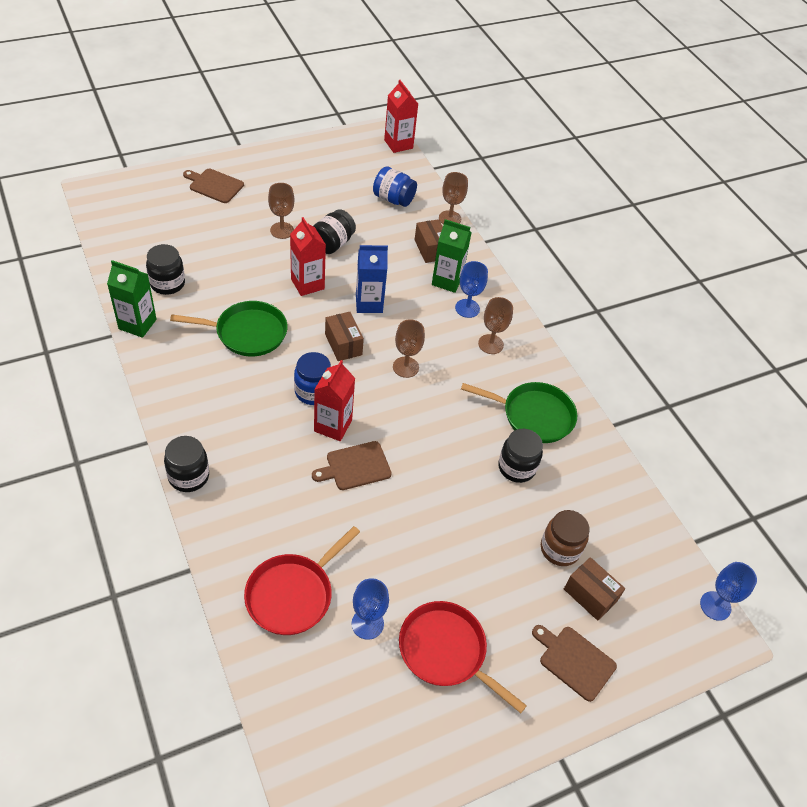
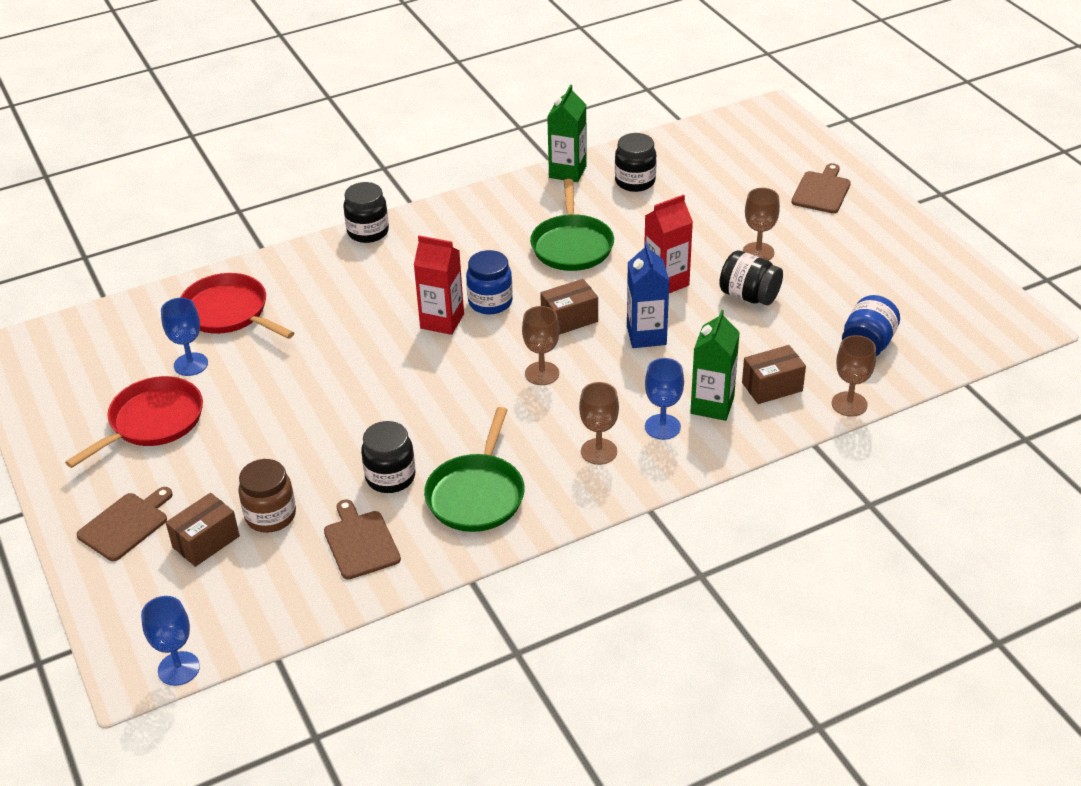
camera: 95 degrees right, 10 degrees down
brown cutting board [312,441,392,490] -> brown cutting board moved to [324,499,401,580]
red carton [384,80,418,153] -> none

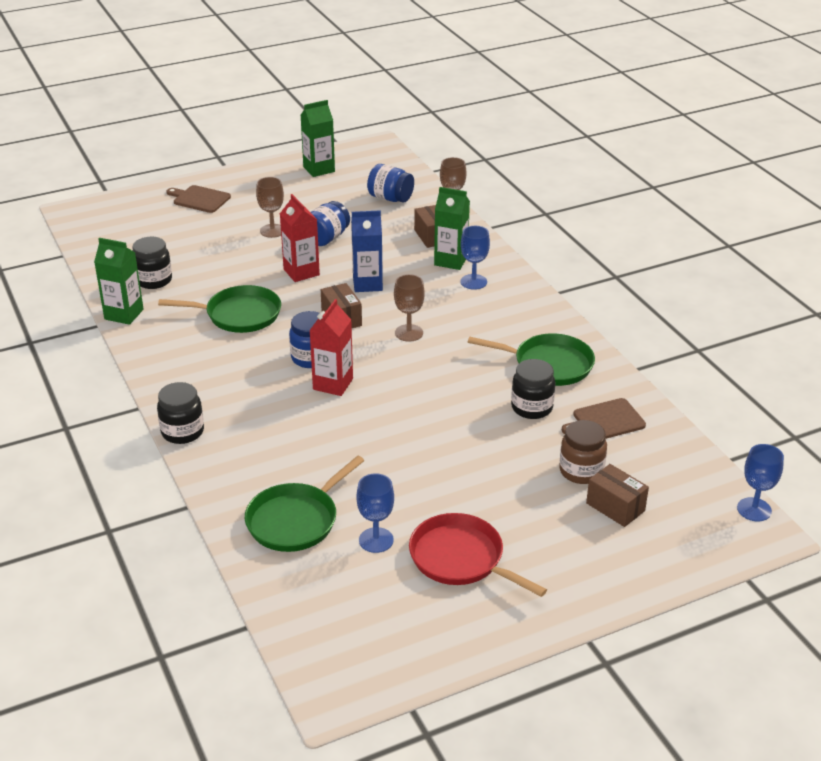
camera: 90 degrees left, 5 degrees down
brown cutting board [77,487,173,561] -> none
red pan [180,273,294,339] -> green pan [245,456,364,552]
brown goblet [579,382,619,465] -> none
black jar [719,250,783,305] -> blue jar [311,201,350,246]
none -> green carton [300,100,335,177]

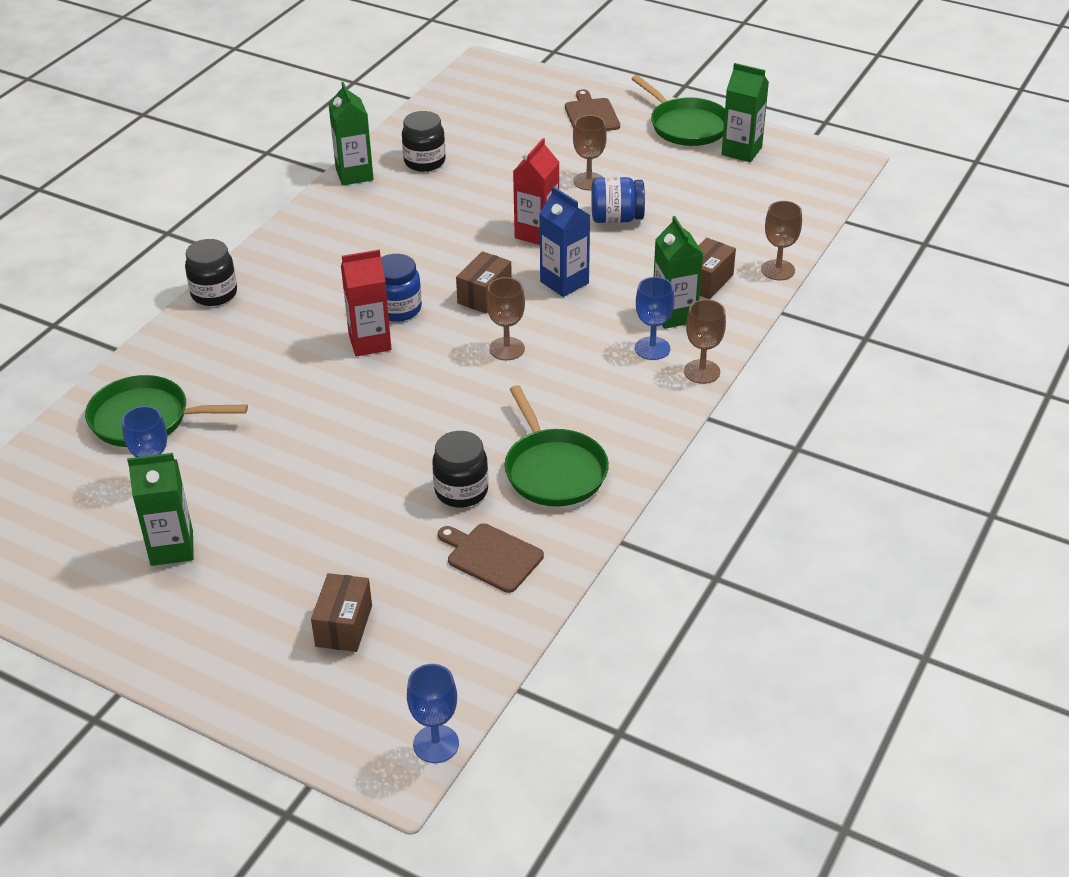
camera: 55 degrees right, 5 degrees up
green pan [158,285,281,333] -> green pan moved to [631,75,725,146]
blue jar [367,164,414,203] -> none
red pan [409,513,547,597] -> green carton [127,453,194,566]
brown jar [559,420,607,484] -> none
none -> brown goblet [684,299,726,384]

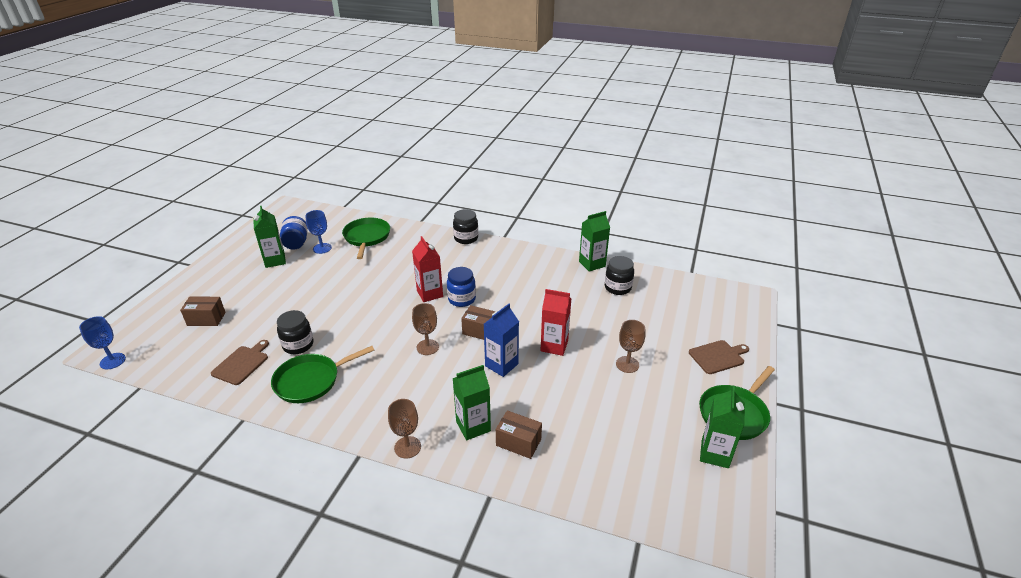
camera: 80 degrees right, 5 degrees down
blue jar [591,177,645,223] -> blue jar moved to [280,216,308,250]
blue goblet [635,277,674,360] -> none
brown goblet [761,201,802,280] -> none

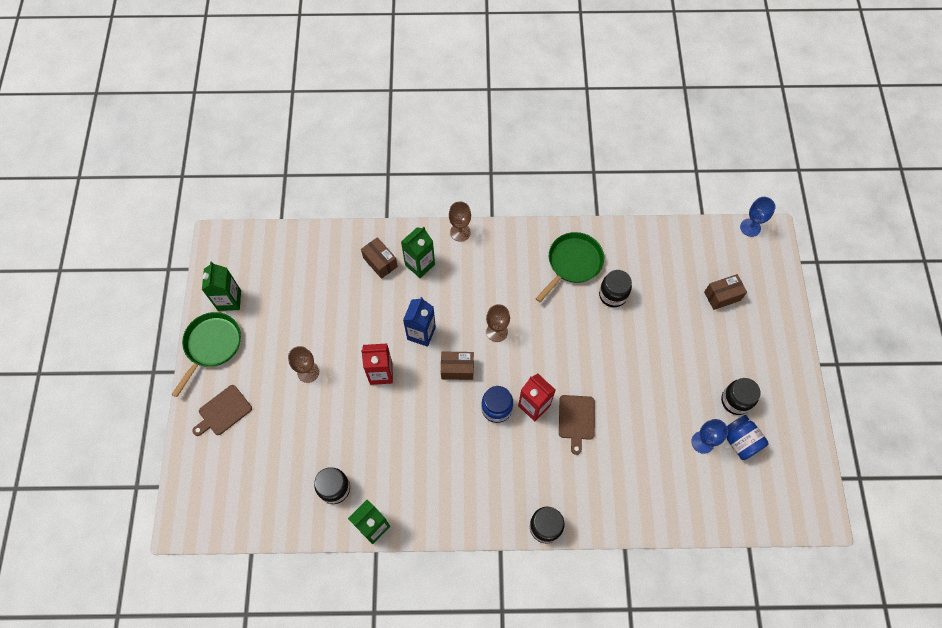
camera: 160 degrees right, 30 degrees up
brown cutting board [211,340,269,385] -> brown cutting board moved to [559,395,595,455]
green carton [253,206,286,268] -> black jar [721,378,761,415]
green pan [342,218,390,259] -> none
brown box [496,410,542,459] -> brown box turned 45 degrees clockwise [361,237,398,279]

